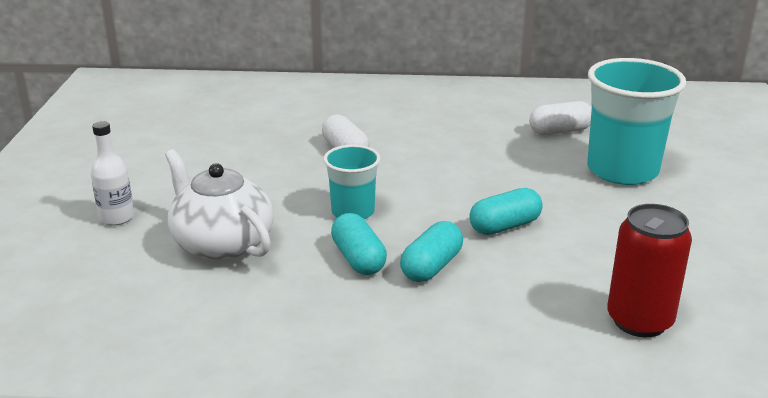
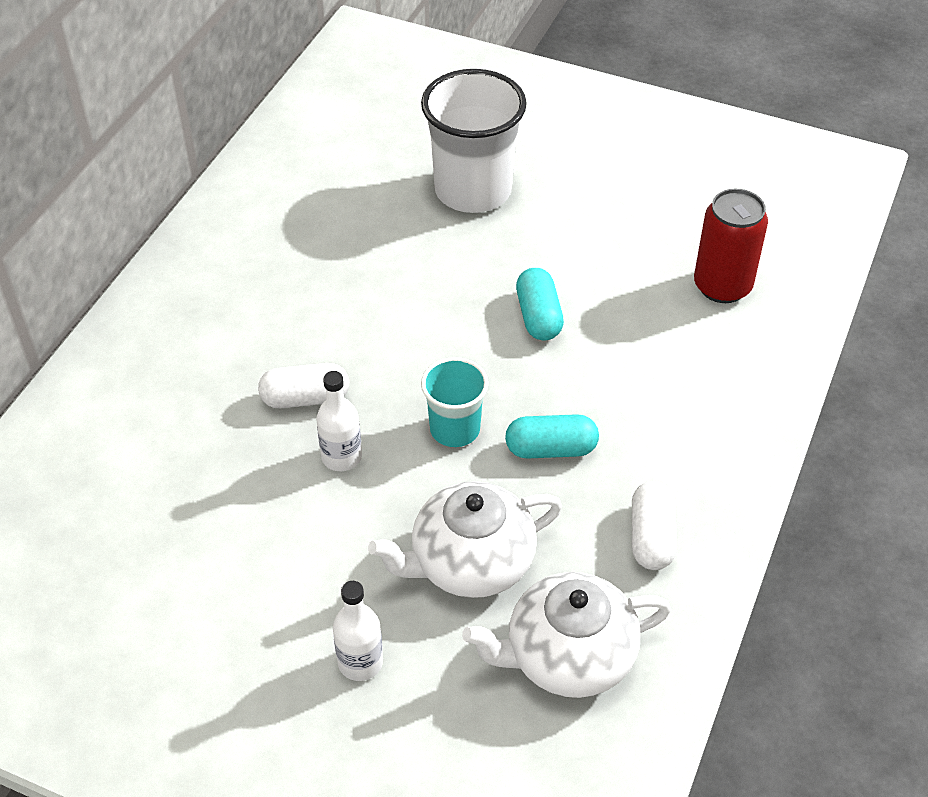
camera: 70 degrees left, 20 degrees up
turquoise capsule [400,221,463,282] -> none
white capsule [529,101,592,135] -> white capsule moved to [632,481,677,570]
turquoise cup [587,58,686,185] -> white cup [421,69,527,213]
none -> white bottle [316,371,362,471]
none -> white teapot [462,572,671,698]

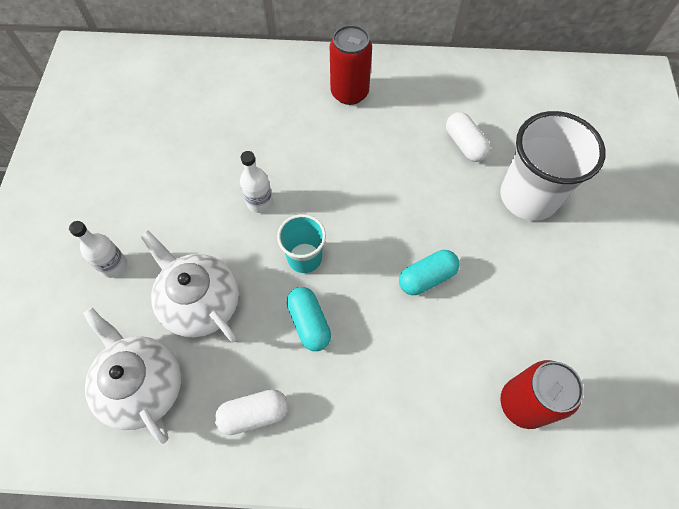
camera: 70 degrees right, 15 degrees up
white capsule [258,363,349,408] -> white capsule moved to [446,112,491,162]
none -> red can [330,25,372,105]

